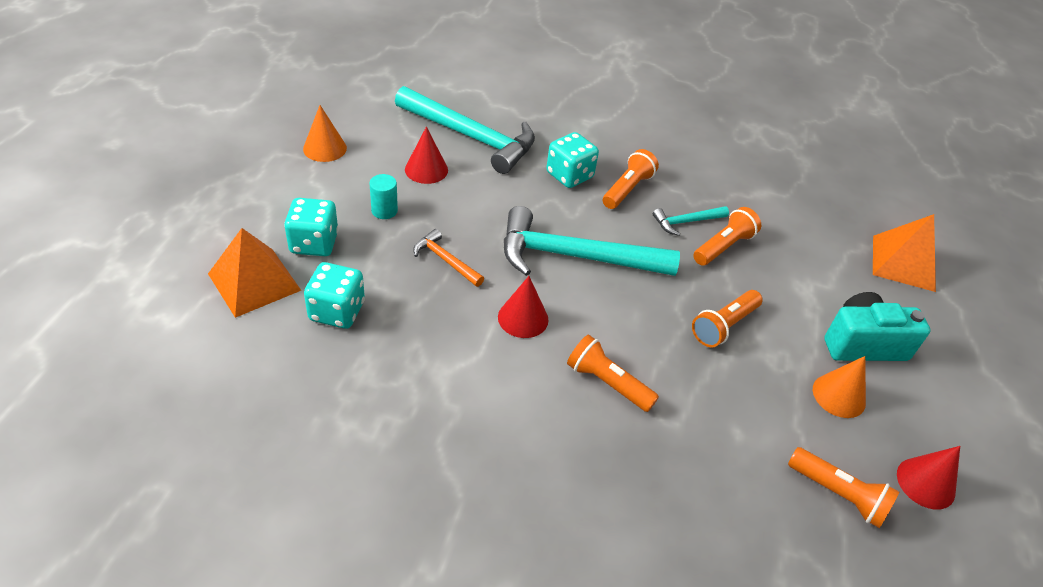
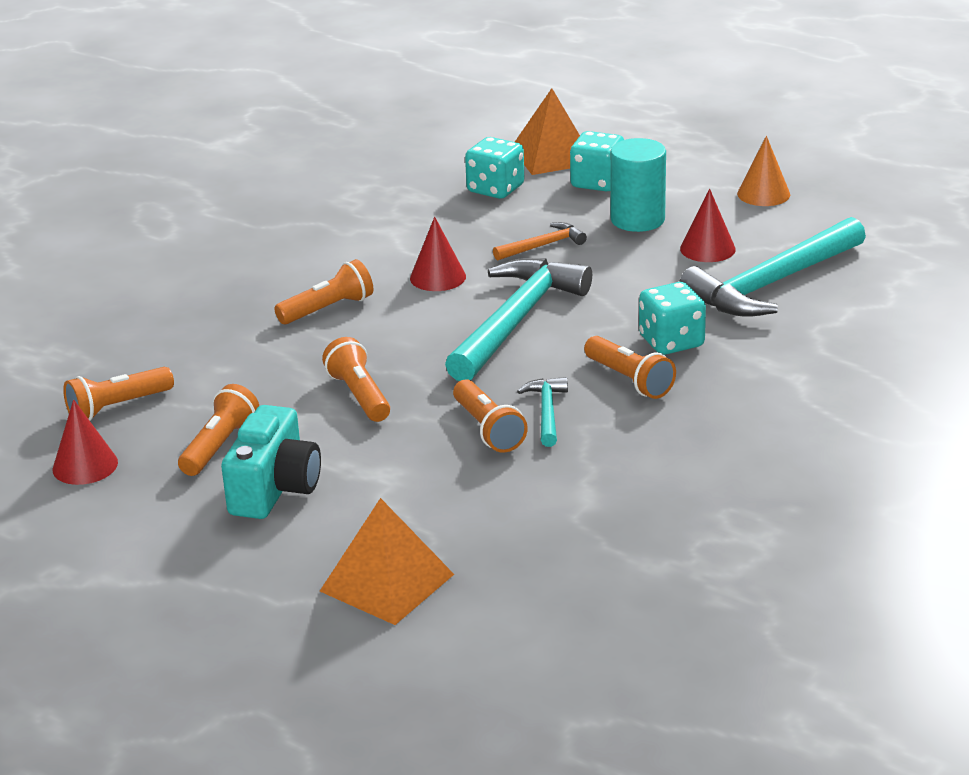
camera: 115 degrees right, 15 degrees down
turquoise cylinder [370,174,398,219] -> turquoise cylinder [610,138,666,232], size x1.79
orange cone [813,356,866,418] -> orange flashlight [178,384,259,476]

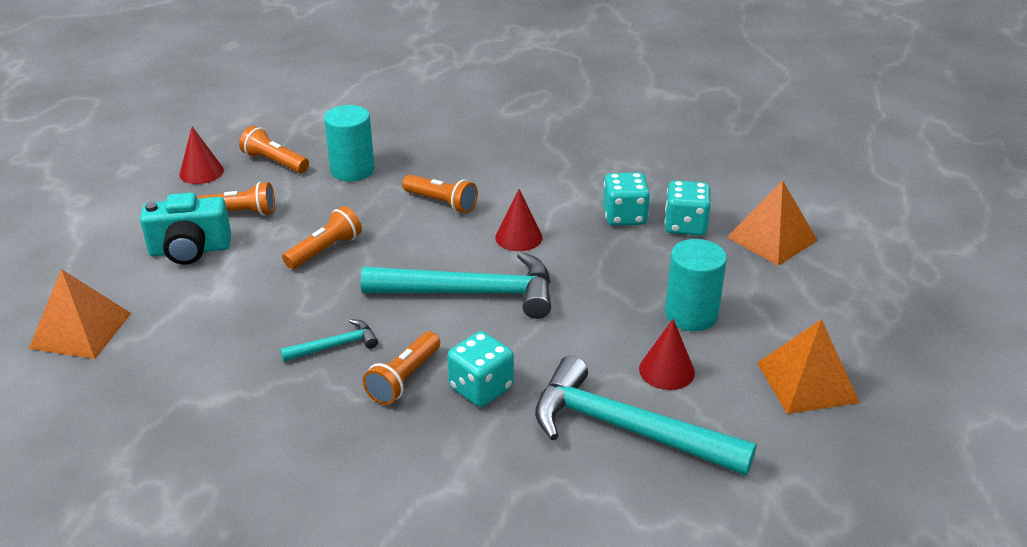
camera: 65 degrees right, 5 degrees up
orange flashlight [453,379,528,453] -> none
orange hammer [493,222,587,261] -> none
turquoise dice [570,131,624,191] -> turquoise dice moved to [603,172,650,226]
orange cone [737,136,790,206] -> orange pyramid [757,319,860,414]
none -> turquoise cylinder [324,105,375,181]

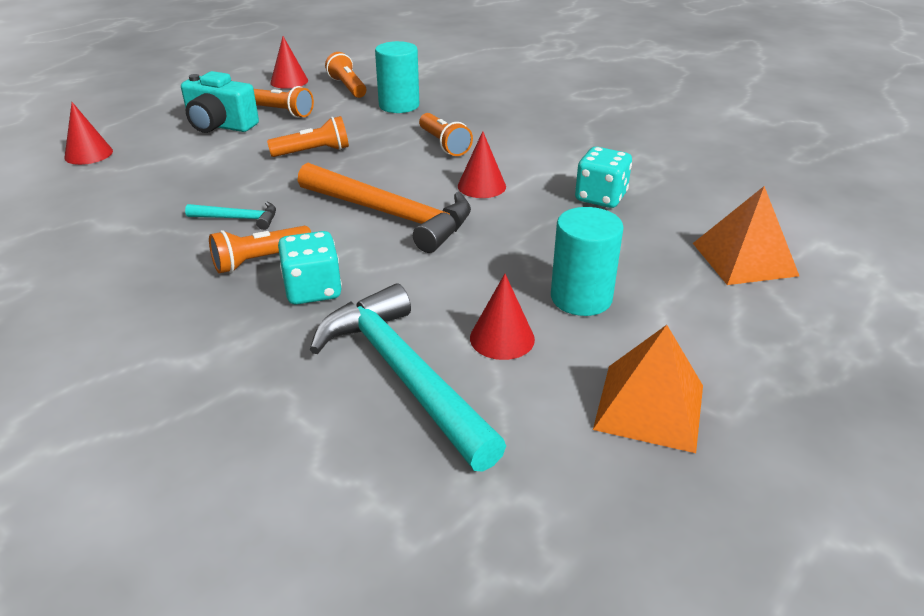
camera: 30 degrees right, 0 degrees up
orange pyramid [29,269,132,359] -> red cone [64,102,113,165]
turquoise hammer [361,252,551,319] -> orange hammer [298,163,471,253]
turquoise dice [664,180,711,236] -> none

